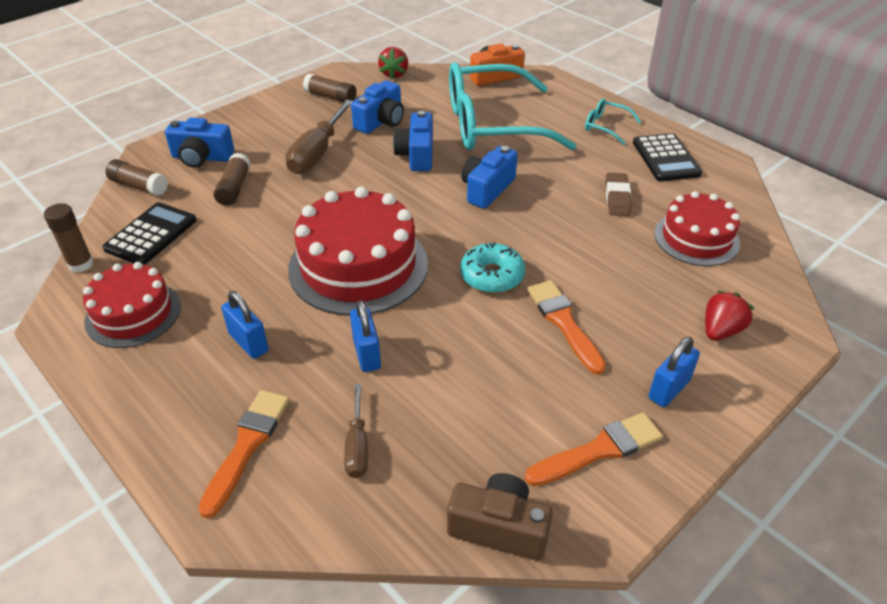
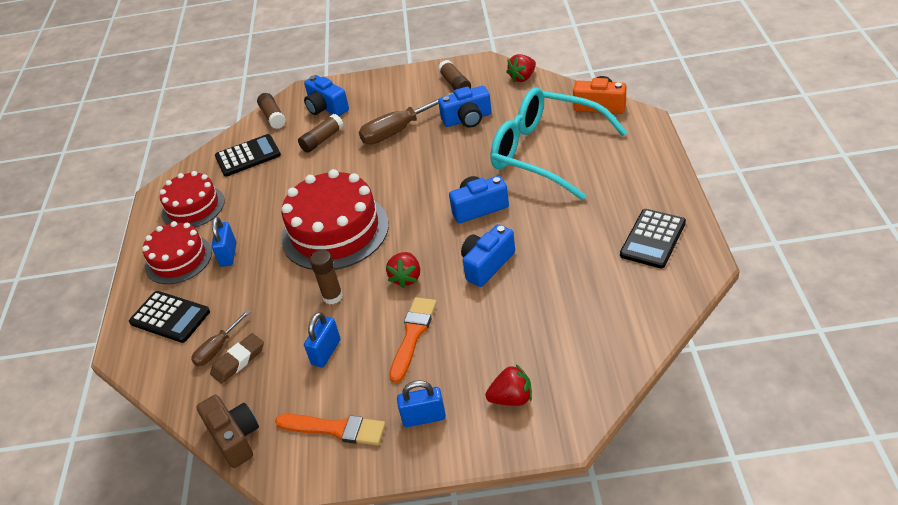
camera: 45 degrees right, 0 degrees up
brown glue stick [44,203,94,273] -> brown glue stick moved to [310,250,343,305]
orange brush [198,390,289,518] -> black calculator [129,291,210,343]
blue padlock [350,300,381,372] -> blue padlock moved to [304,312,341,367]
blue camera [393,111,433,171] -> blue camera moved to [461,224,515,287]
turquoise donut [460,242,525,293] -> red strawberry [386,252,420,288]
turquoise glasses [585,99,641,145] -> none
brown eraser [606,173,632,216] -> brown eraser moved to [210,333,264,384]
red cake [655,191,740,266] -> red cake moved to [142,221,212,284]

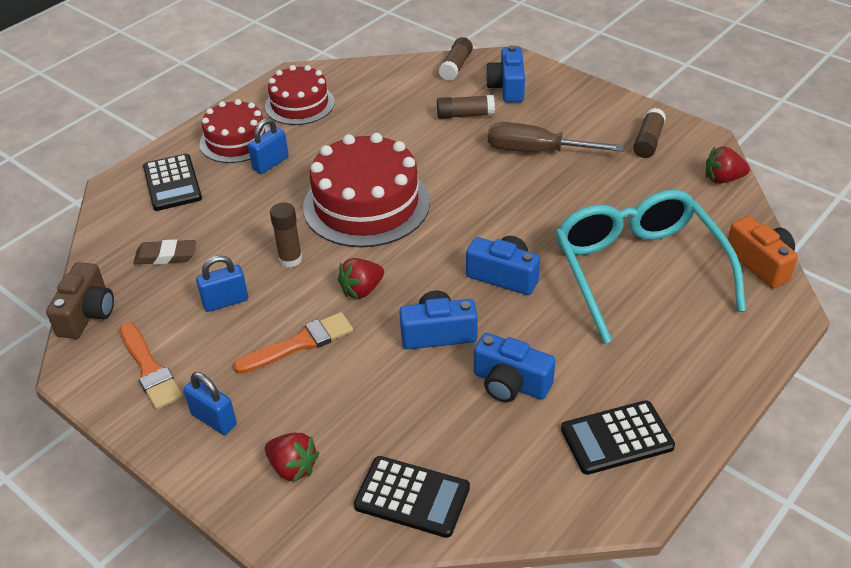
camera: 40 degrees right, 0 degrees up
brown screwdriver [191,310,251,366] -> none
black calculator [215,134,281,177] -> black calculator moved to [354,456,470,538]
blue camera [438,86,492,128] -> blue camera moved to [474,333,555,402]

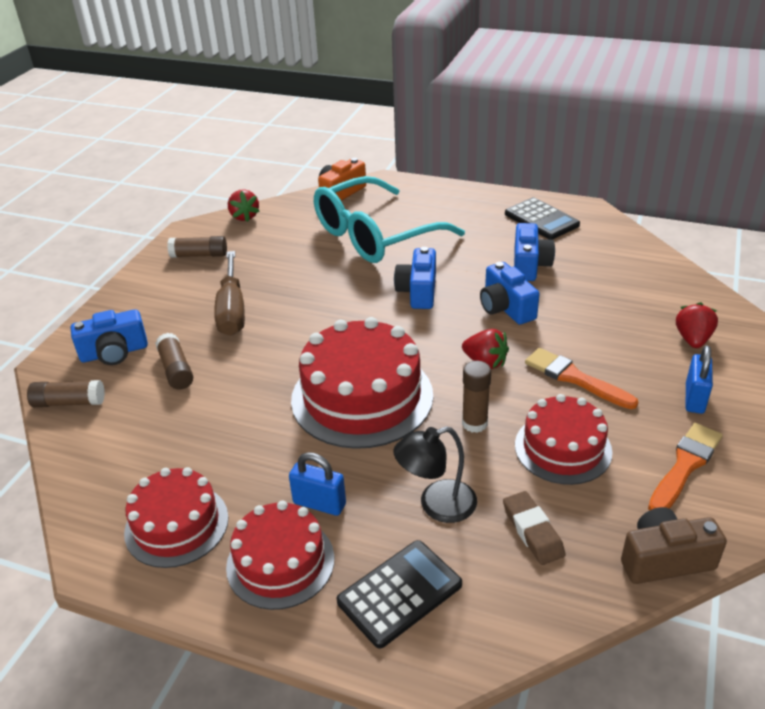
camera: 110 degrees left, 5 degrees down
blue padlock [196,255,248,312] -> red cake [515,394,613,485]
black calculator [354,456,470,538] -> none
none -> black lamp [393,427,477,523]

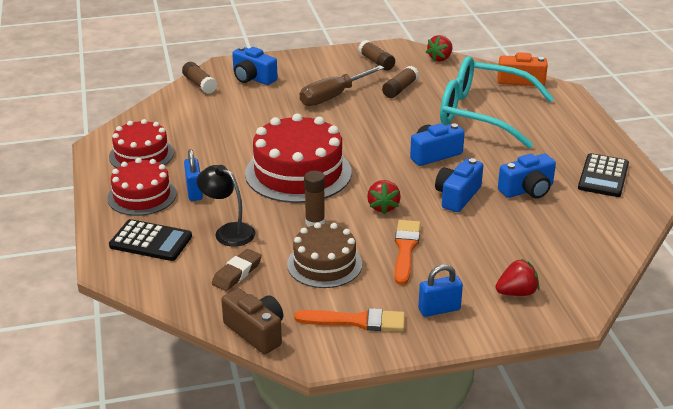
camera: 55 degrees right, 5 degrees down
brown glue stick [155,333,193,390] -> brown glue stick moved to [382,66,419,98]
red cake [515,394,613,485] -> brown cake [287,222,362,288]

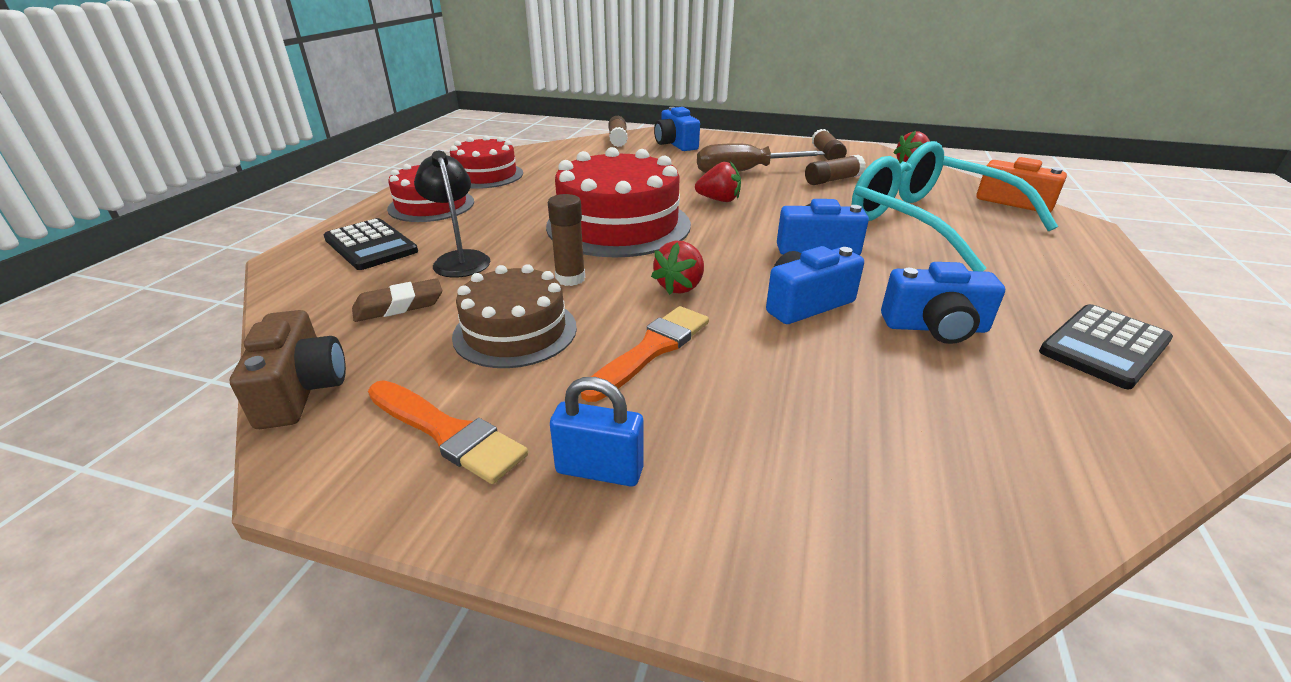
camera: 30 degrees right, 0 degrees up
blue padlock [184,149,203,201] -> none
red strawberry [495,259,539,296] -> red strawberry moved to [695,161,741,202]

